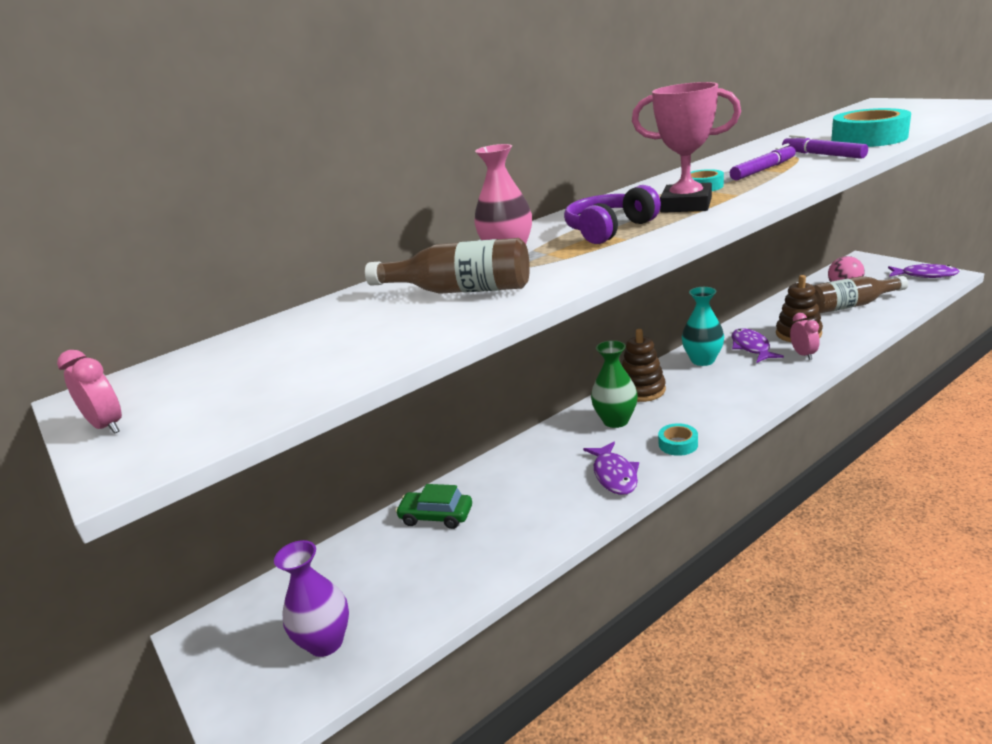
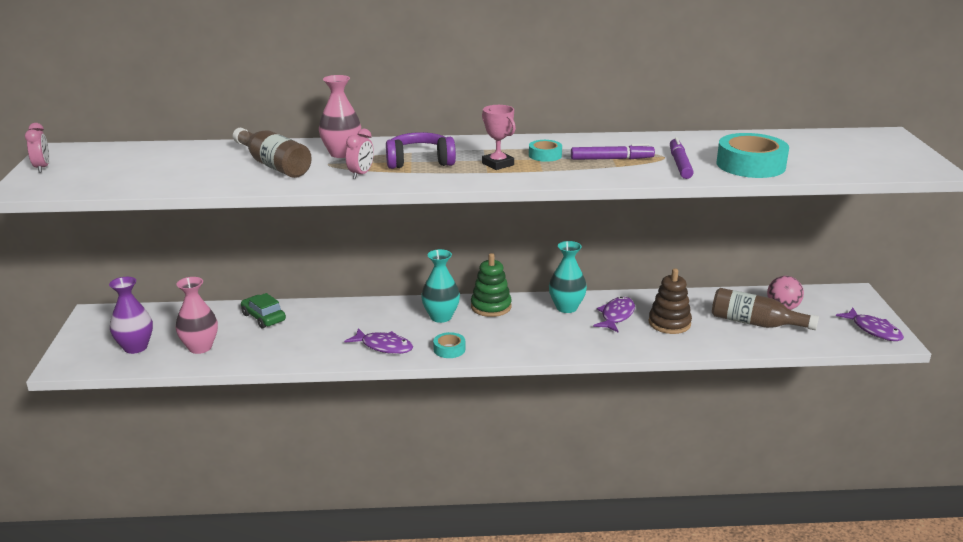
camera: 30 degrees right, 0 degrees up
purple fish [583,442,639,495] -> purple fish turned 90 degrees counterclockwise [344,328,413,354]
green vase [591,340,638,428] -> turquoise vase [421,249,460,323]
brown stacking toy [622,329,666,402] -> green stacking toy [471,253,512,317]
pink trophy [632,82,741,213] -> pink trophy [482,105,516,170], size x0.62
pink clock [790,313,820,360] -> pink clock moved to [346,129,374,179]
none -> pink vase [176,277,218,354]

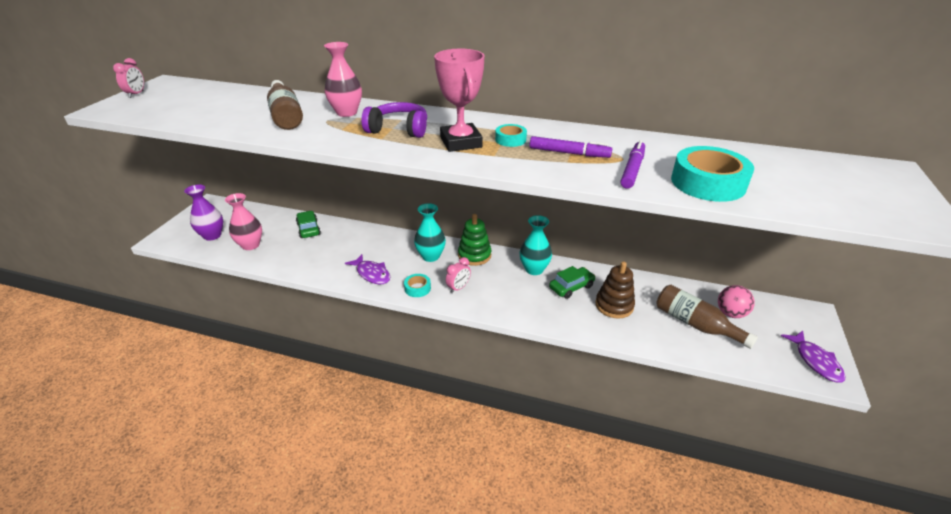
camera: 20 degrees right, 10 degrees up
pink clock [346,129,374,179] -> pink clock moved to [446,257,471,293]
pink trophy [482,105,516,170] -> pink trophy [434,49,485,152], size x1.60
purple fish [593,297,635,333] -> green car [549,266,596,299]

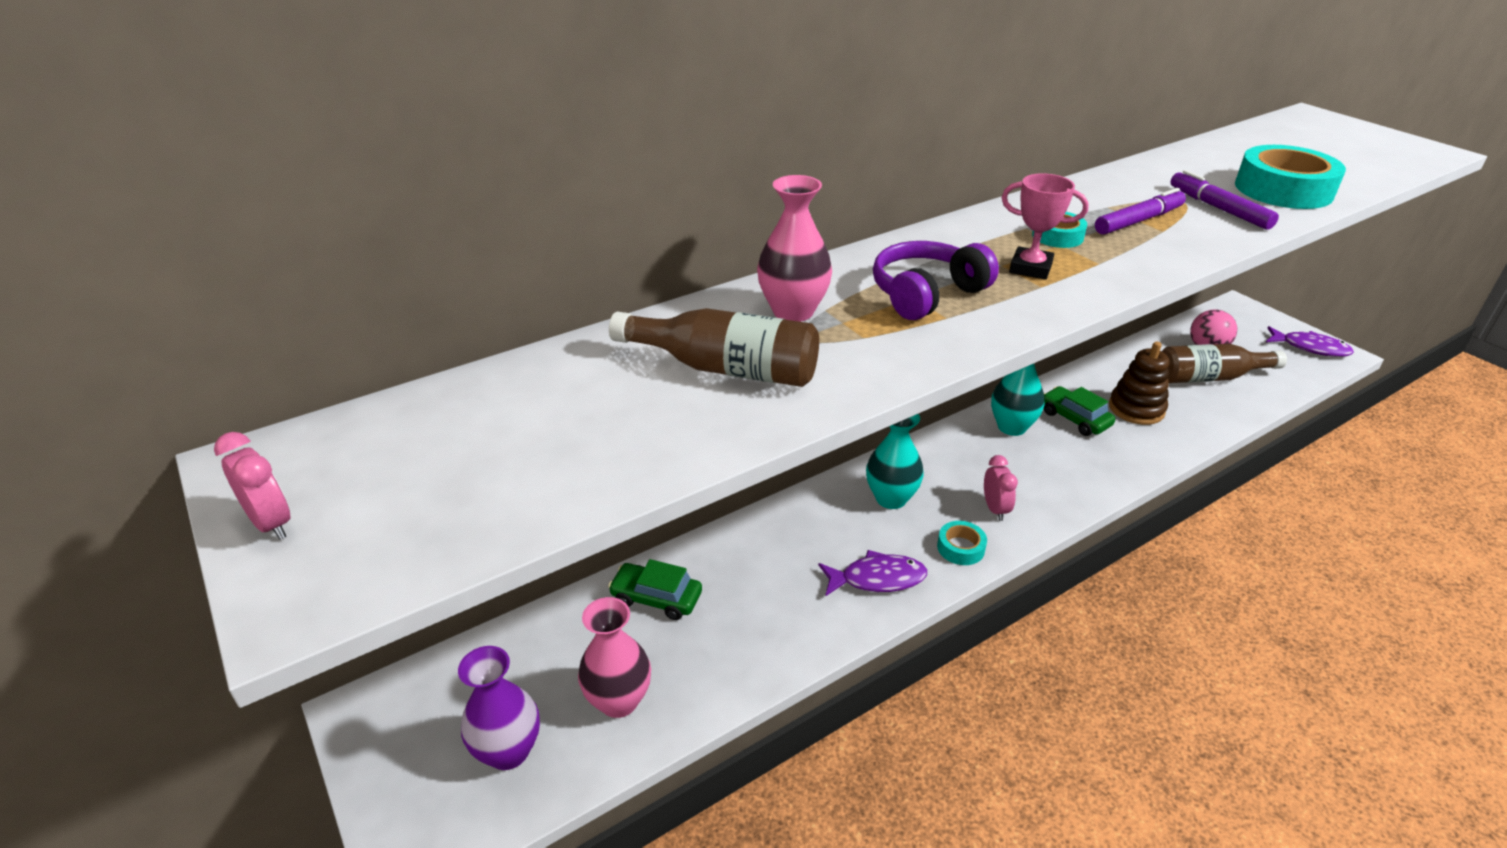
camera: 50 degrees left, 0 degrees up
pink trophy [434,49,485,152] -> pink trophy [1002,173,1089,280], size x0.62
green stacking toy [458,214,491,266] -> none
green car [549,266,596,299] -> green car turned 45 degrees counterclockwise [1044,386,1115,436]

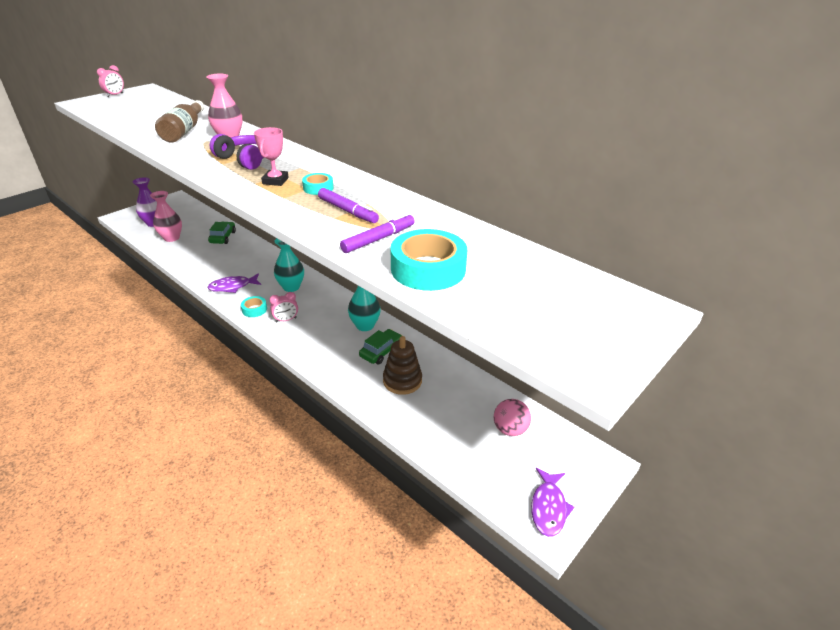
camera: 75 degrees right, 0 degrees up
purple fish [818,550,927,596] -> purple fish turned 90 degrees clockwise [207,273,261,293]
brown bottle [1162,344,1287,383] -> none

